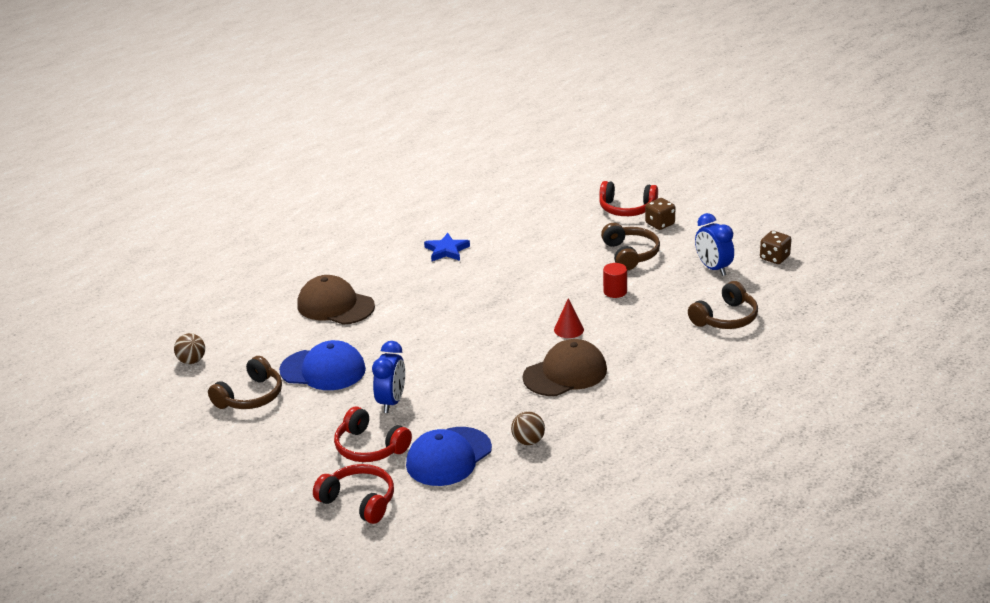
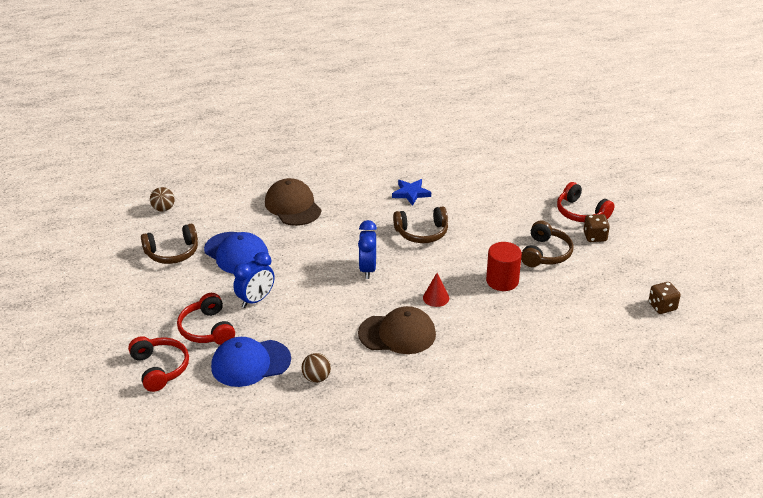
camera: 30 degrees right, 5 degrees up
red cylinder [603,263,627,298] -> red cylinder [486,242,522,291], size x1.54
brown headphones [688,281,758,329] -> brown headphones moved to [393,207,448,243]
blue clock [695,213,734,276] -> blue clock moved to [358,220,377,279]

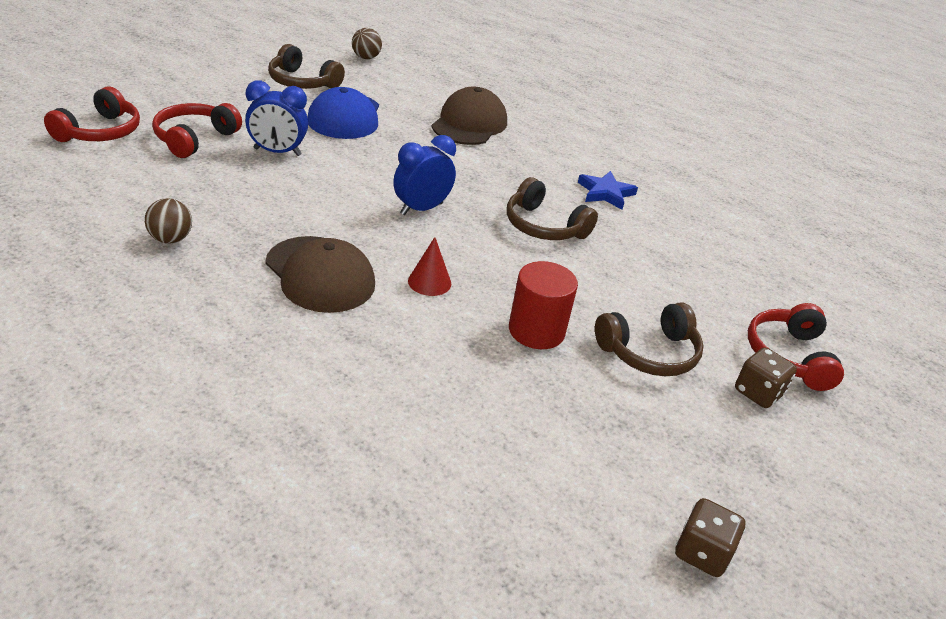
camera: 45 degrees right, 0 degrees up
blue cap [211,337,291,387] -> none

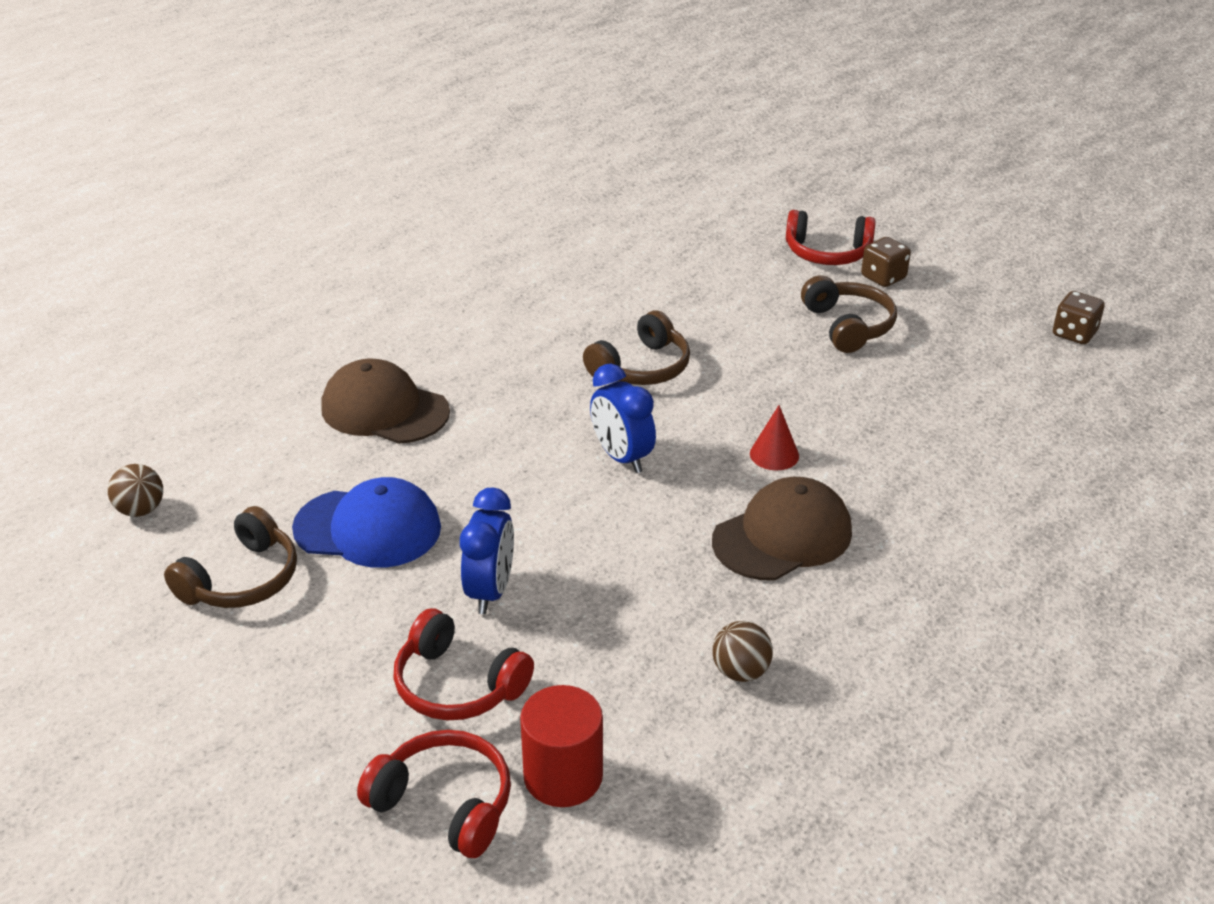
camera: 80 degrees left, 0 degrees up
red cylinder [509,261,578,349] -> red cylinder moved to [520,685,603,807]
blue star [578,171,638,210] -> none

